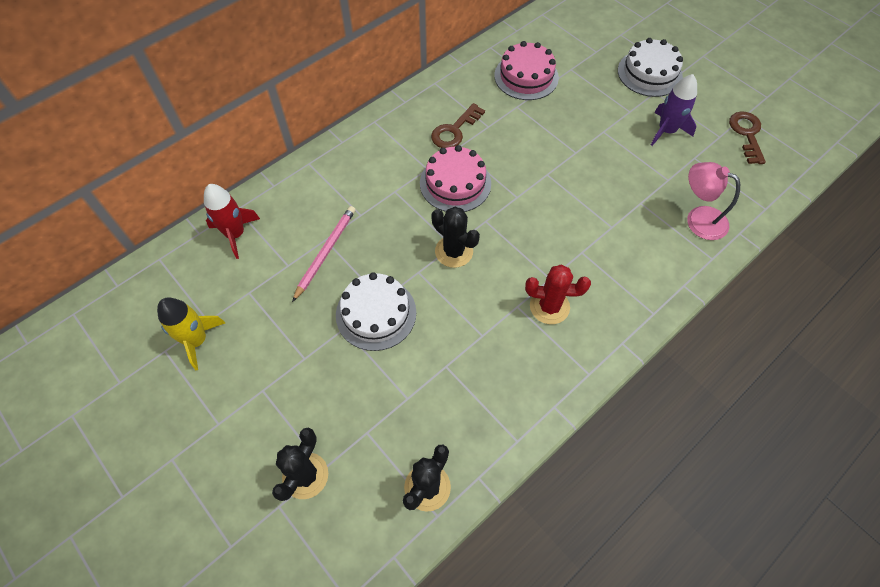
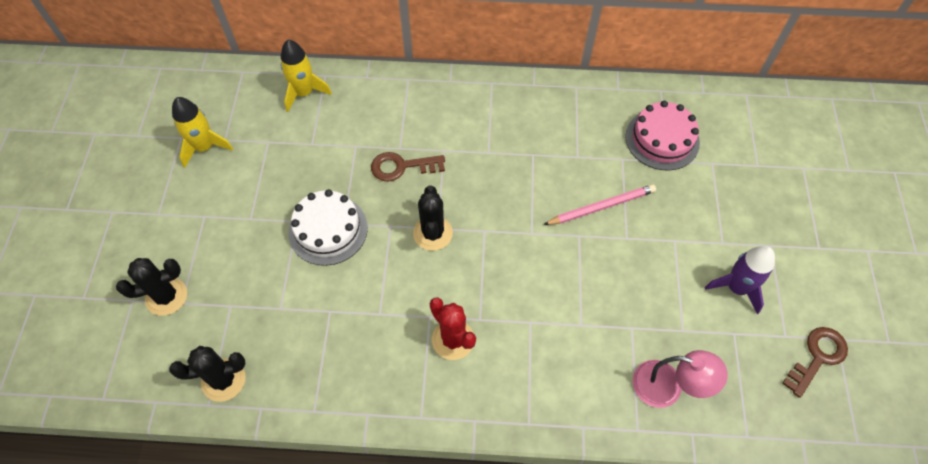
camera: 45 degrees right, 0 degrees up
red rocket [204,184,260,259] -> yellow rocket [280,40,332,112]
pink pencil [292,206,356,302] -> pink pencil moved to [543,184,656,225]
pink cake [420,145,491,212] -> none
brown key [431,103,485,148] -> brown key moved to [371,152,445,182]
white cake [618,38,683,97] -> none
pink lamp [687,162,740,240] -> pink lamp turned 120 degrees clockwise [633,350,728,408]

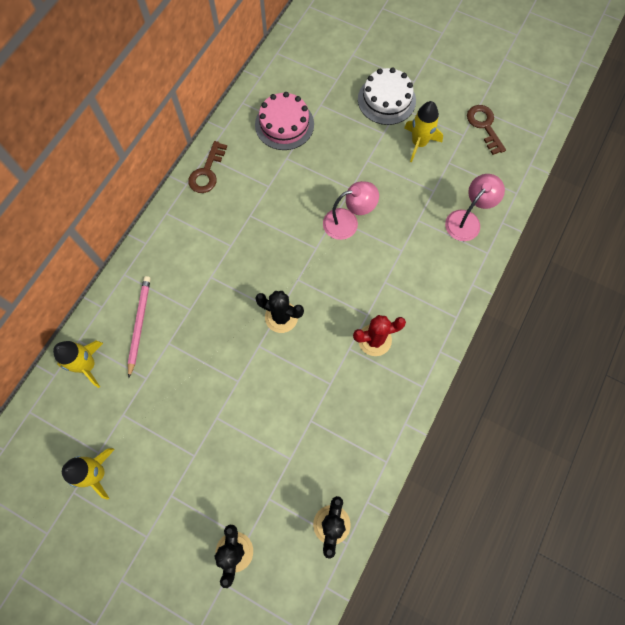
camera: 65 degrees left, 10 degrees up
white cake [288,189,368,266] -> white cake moved to [358,67,416,125]
brown key [371,152,445,182] -> brown key moved to [188,141,227,193]
pink pencil [543,184,656,225] -> pink pencil moved to [128,276,151,378]
purple rocket [705,246,775,314] -> yellow rocket [404,101,443,162]
none -> pink lamp [323,181,379,240]

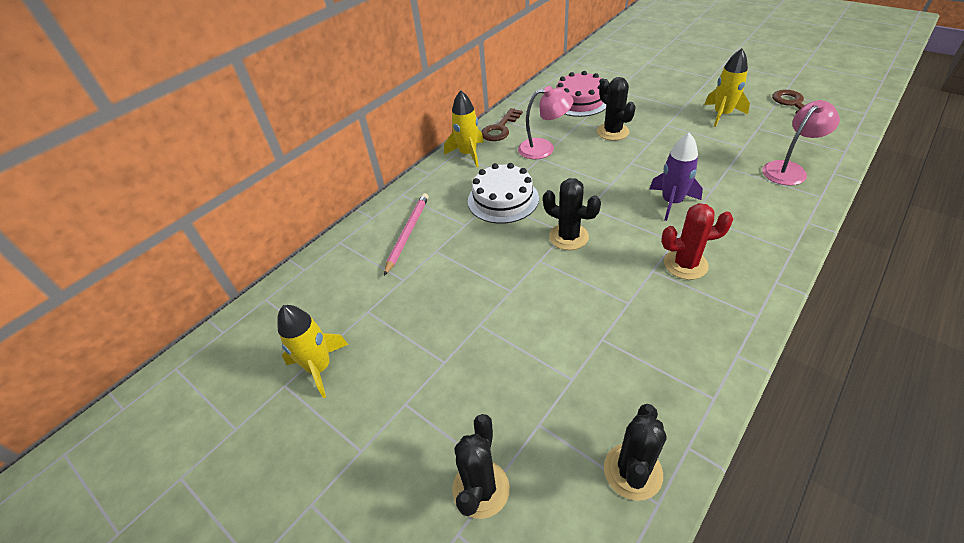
camera: 15 degrees right, 25 degrees down
yellow rocket [53,341,103,388] -> yellow rocket moved to [444,90,484,167]
pink lamp [323,181,379,240] -> pink lamp moved to [518,86,573,159]
white cake [358,67,416,125] -> white cake moved to [468,163,539,224]
none -> black cactus [597,77,636,140]
none -> purple rocket [650,132,703,221]

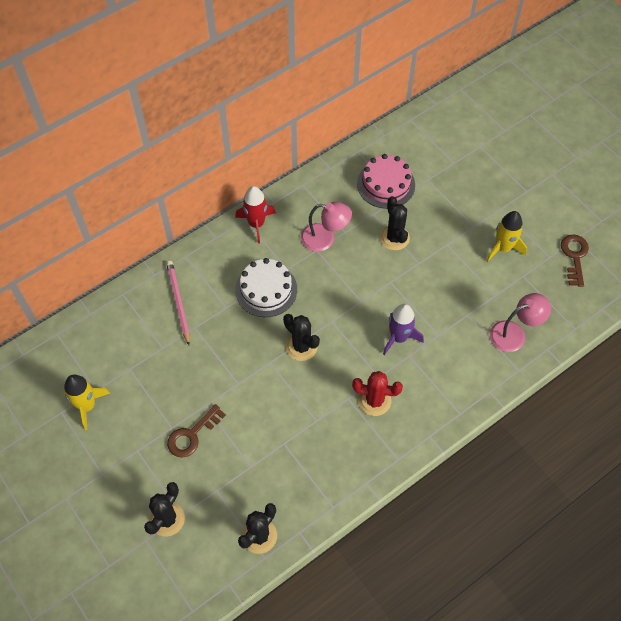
camera: 10 degrees right, 15 degrees up
pink pencil [384,193,429,276] -> pink pencil turned 45 degrees counterclockwise [166,261,190,345]
yellow rocket [444,90,484,167] -> red rocket [235,186,276,244]
brown key [481,108,523,141] -> brown key moved to [167,404,226,458]

